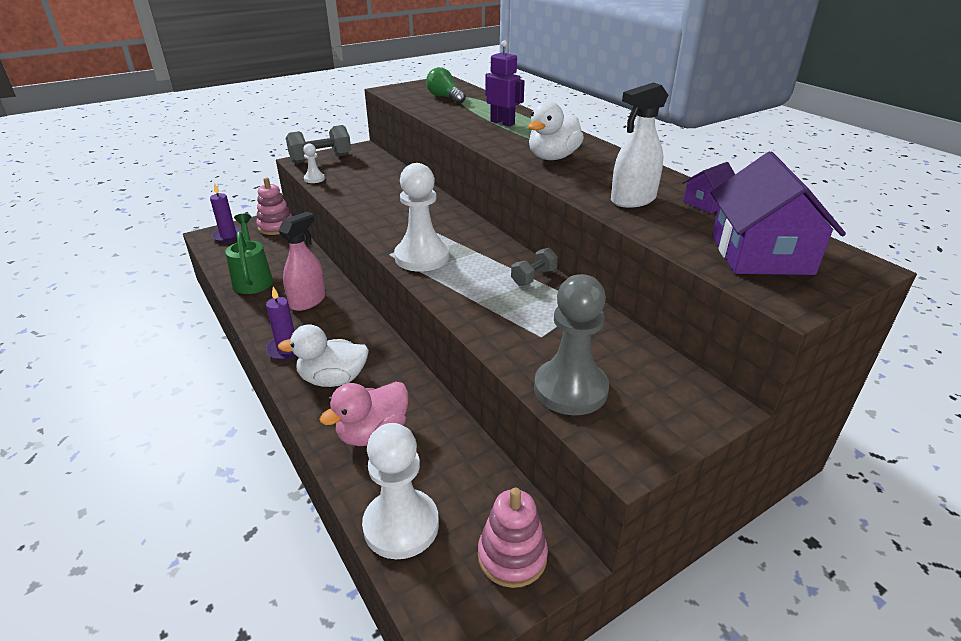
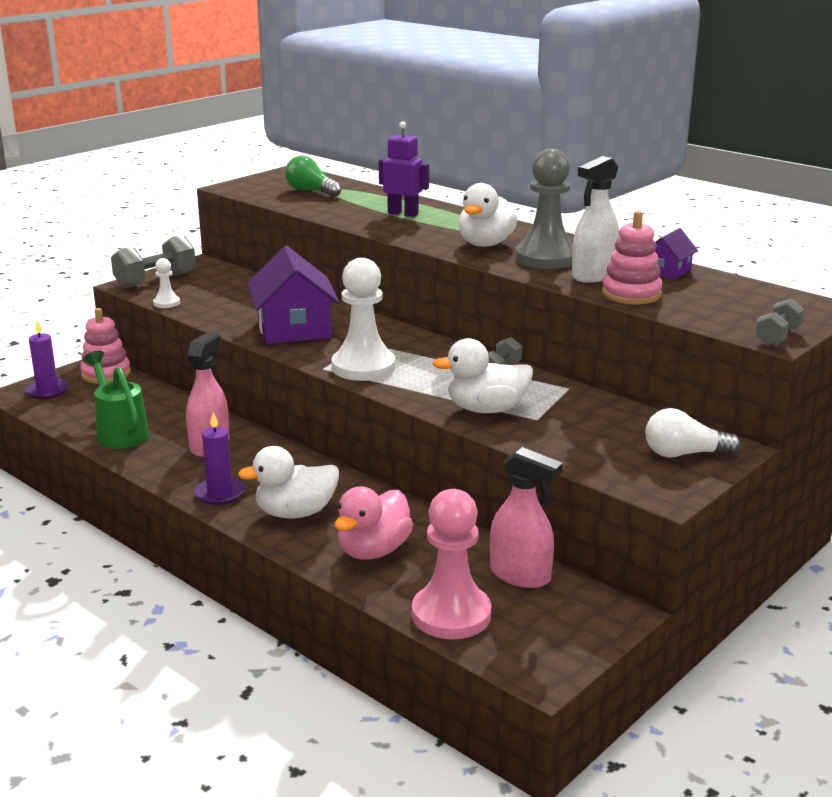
camera: 15 degrees left, 10 degrees down
white pawn [362,423,439,559] -> pink pawn [412,489,491,639]
pink stacking toy [478,488,548,588] -> pink stacking toy moved to [602,211,662,305]
grey pawn [534,274,609,415] -> grey pawn moved to [516,149,573,269]
purple house [711,152,846,275] -> purple house moved to [247,246,339,344]
none -> white duck [433,338,533,413]
none -> pink spray bottle [490,447,563,588]
none -> white light bulb [645,408,741,458]
none -> grey dumbbell [755,298,804,346]

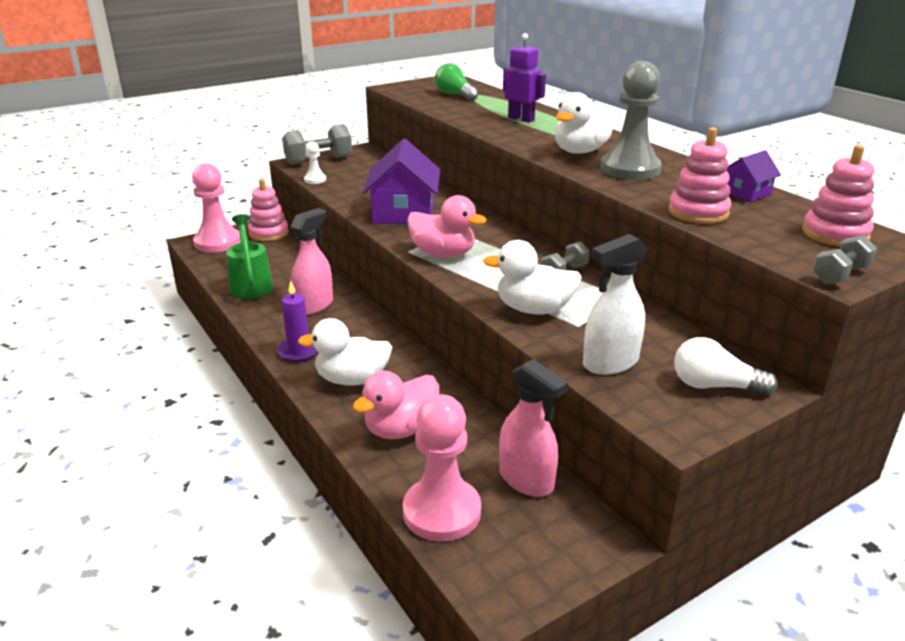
camera: 15 degrees right, 5 degrees up
purple candle [25,320,69,399] -> pink pawn [192,163,240,253]
white pawn [331,258,395,381] -> pink duck [407,195,487,258]
white spray bottle [572,156,620,283] -> white spray bottle moved to [583,234,648,375]
none -> pink stacking toy [802,145,874,247]

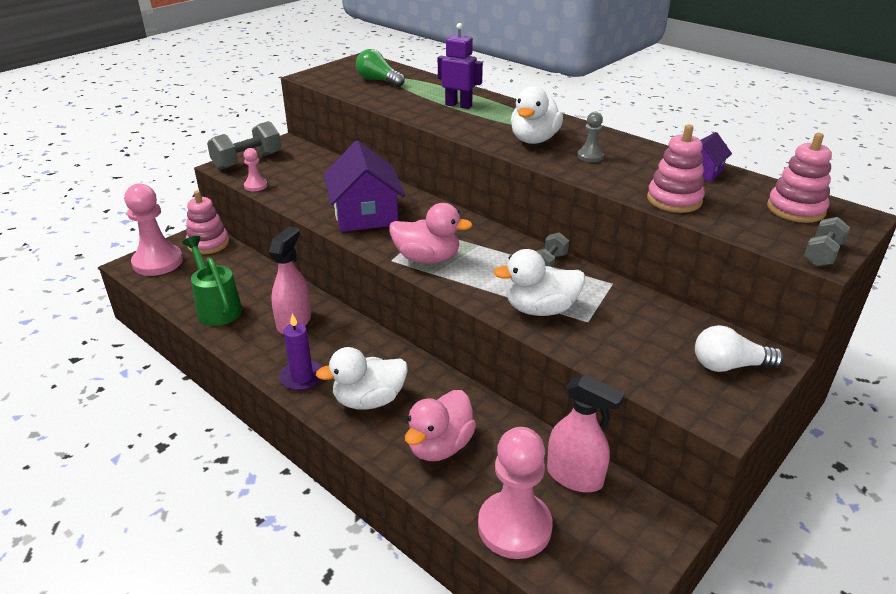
camera: 15 degrees left, 5 degrees up
white pawn [304,141,326,184] -> pink pawn [244,148,267,191]
white spray bottle [583,234,648,375] -> none
grey pawn [601,61,662,180] -> grey pawn [577,112,604,162], size x0.47

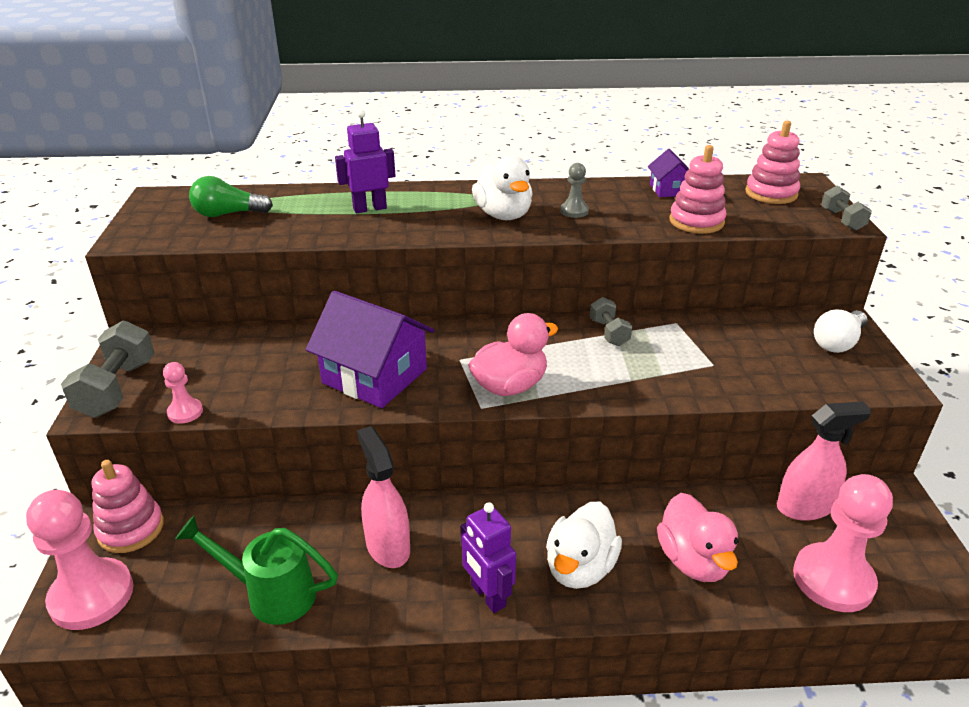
camera: 45 degrees left, 0 degrees up
purple candle [279,313,322,391] -> purple robot [461,502,516,613]
white duck [494,249,585,316] -> none

